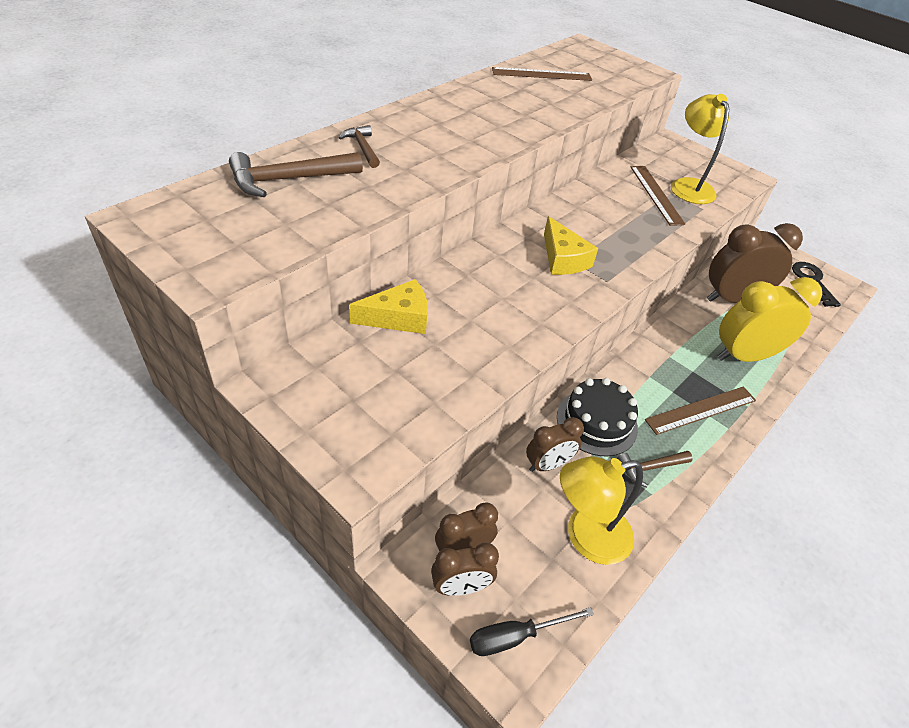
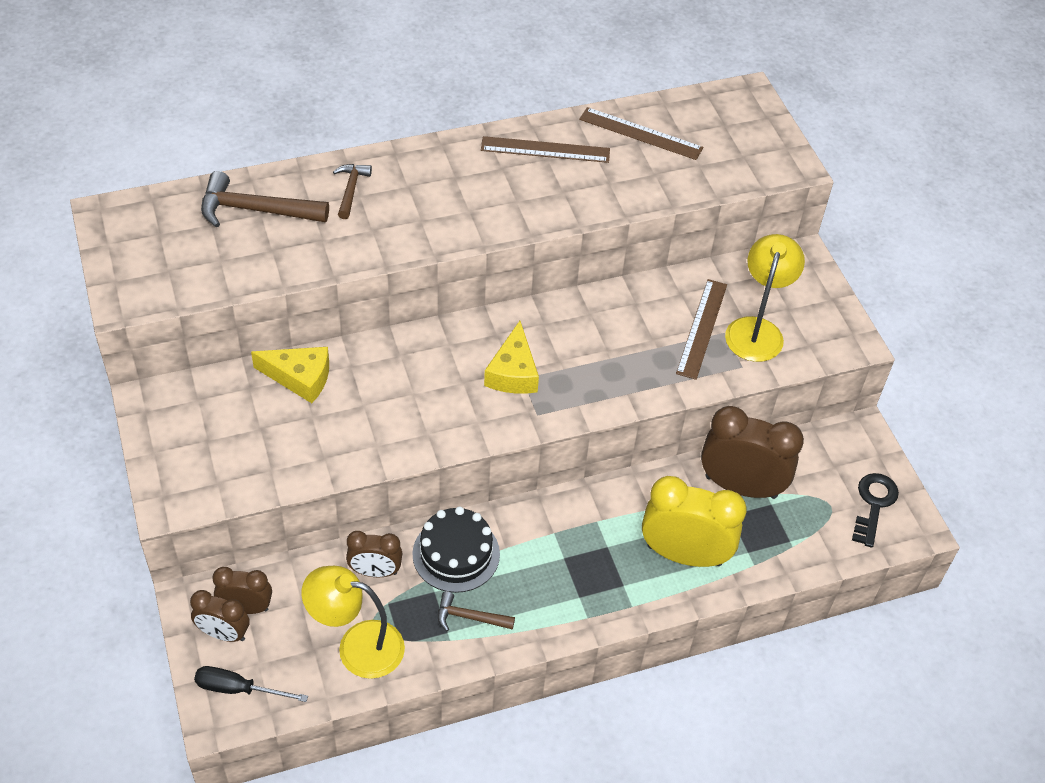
camera: 30 degrees right, 5 degrees up
brown ruler [645,386,756,435] -> brown ruler moved to [481,136,610,163]

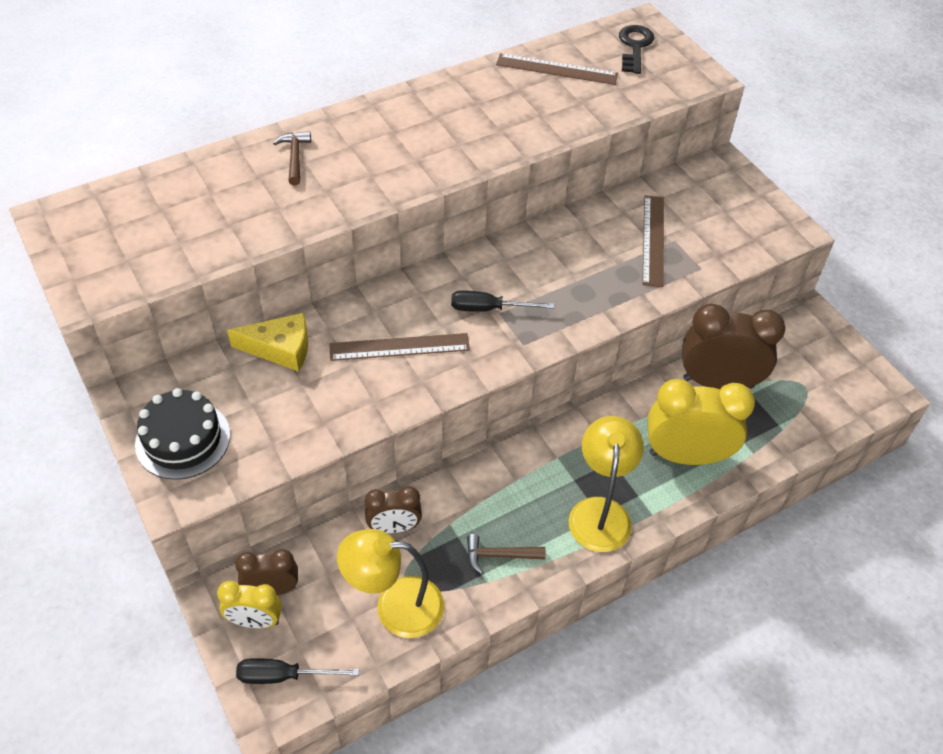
camera: 10 degrees left, 0 degrees up
brown clock [190,590,249,642] -> yellow clock [217,581,282,628]
brown hammer [201,171,329,228] -> none
black cake [412,506,500,593] -> black cake moved to [135,388,230,480]
brown ruler [481,136,610,163] -> brown ruler moved to [329,333,470,361]
yellow cheese [484,321,539,394] -> black screwdriver [451,290,554,312]
yellow lamp [725,234,805,362] -> yellow lamp moved to [569,416,644,552]
black key [852,473,899,548] -> black key moved to [619,25,654,74]

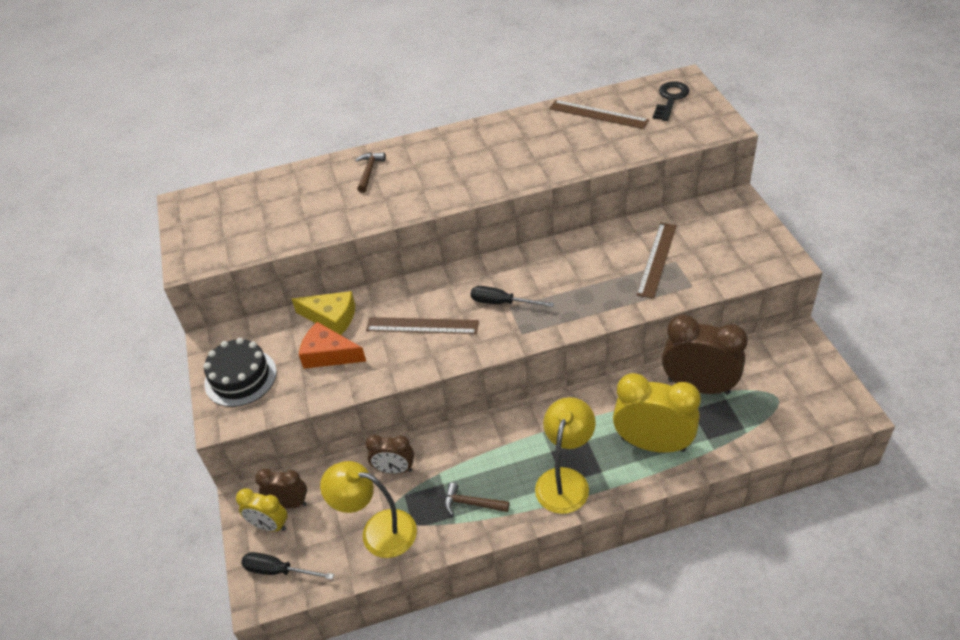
camera: 20 degrees right, 5 degrees down
none -> orange cheese [299,322,366,369]

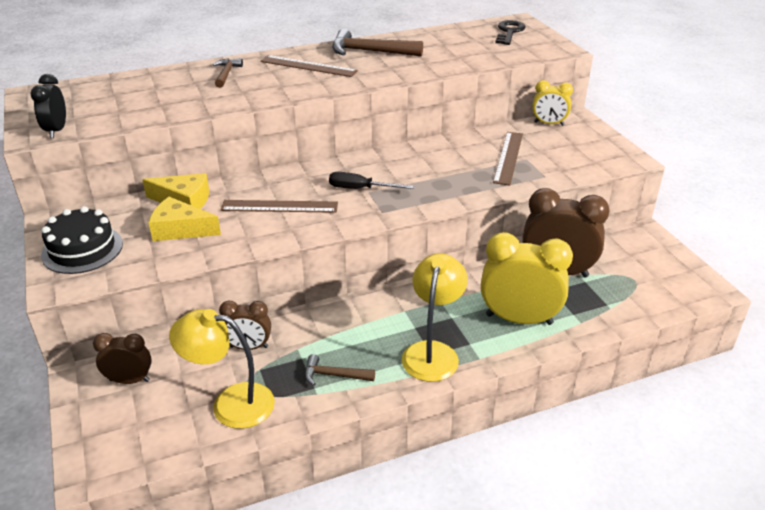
camera: 10 degrees left, 10 degrees down
yellow clock [236,488,287,532] -> yellow clock moved to [532,80,573,126]
black screwdriver [241,552,334,580] -> none
orange cheese [299,322,366,369] -> yellow cheese [149,197,221,241]
brown ruler [549,100,649,129] -> brown ruler moved to [260,55,358,77]
none -> black clock [30,74,66,138]
none -> brown hammer [332,29,423,57]

